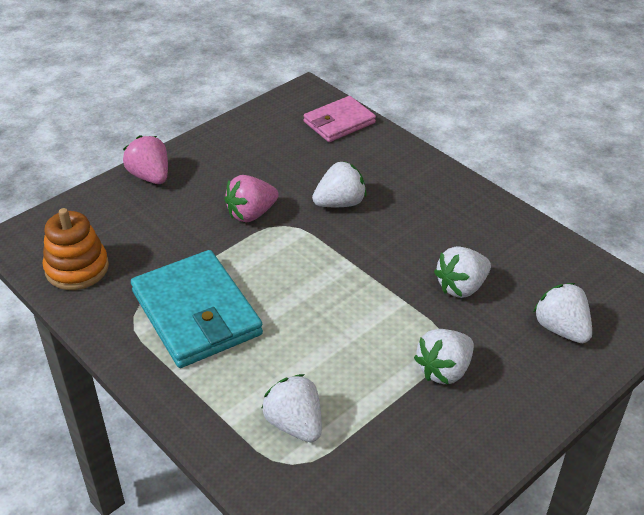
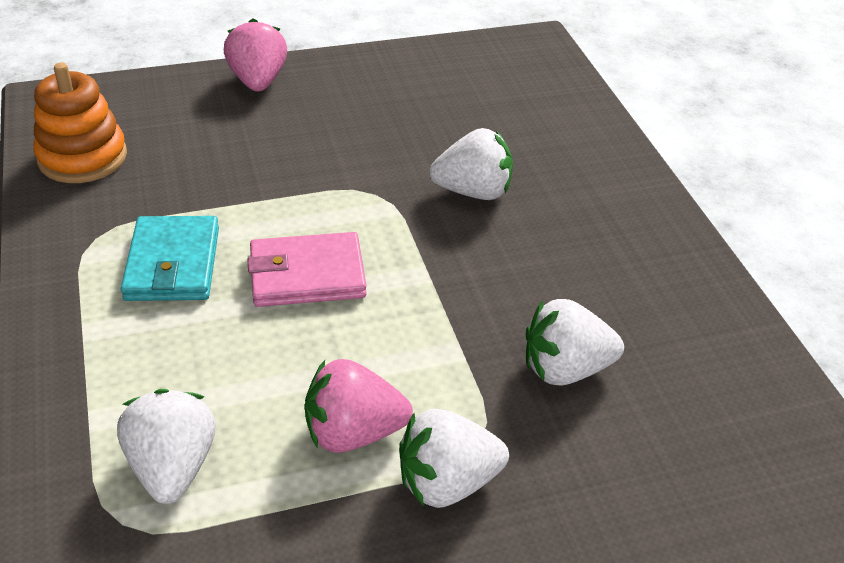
camera: 25 degrees right, 0 degrees up
turquoise wallet [131,250,263,368] -> turquoise wallet [121,216,219,301], size x0.61
pink strawberry [224,175,279,223] -> pink strawberry moved to [305,359,413,453]
pink wallet [303,96,376,142] -> pink wallet moved to [248,232,367,307]
white strawberry [533,283,592,343] -> none

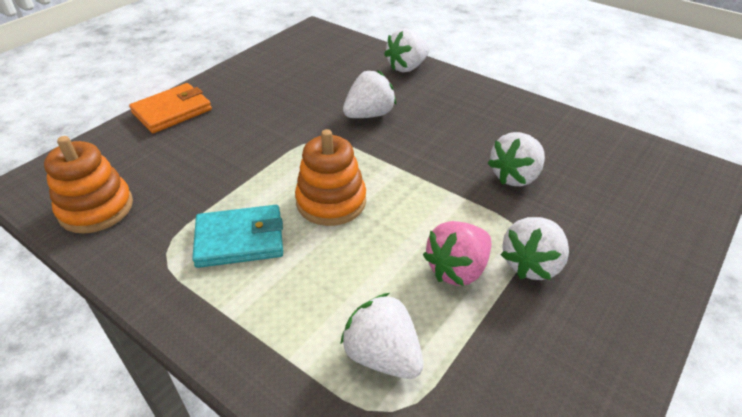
camera: 35 degrees left, 0 degrees up
turquoise wallet [121,216,219,301] -> turquoise wallet turned 60 degrees counterclockwise [192,205,283,268]
pink strawberry [224,18,287,92] -> orange wallet [129,83,212,133]
pink wallet [248,232,367,307] -> orange stacking toy [295,129,366,226]
none -> white strawberry [384,29,430,72]

